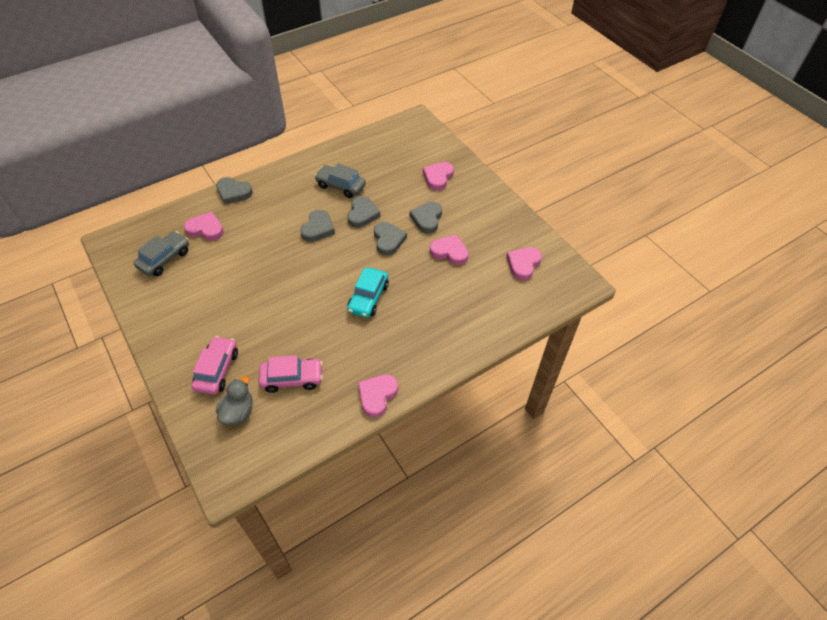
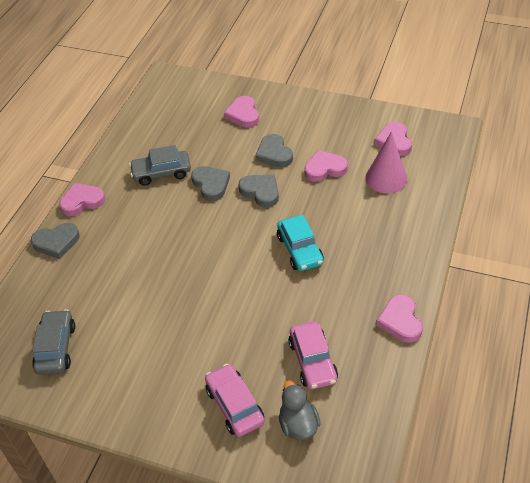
camera: 35 degrees left, 5 degrees down
pink heart [184,212,224,241] -> pink heart moved to [59,183,105,216]
pink car [259,355,323,393] -> pink car turned 120 degrees clockwise [289,321,338,389]
grey heart [300,210,335,242] -> none
none -> pink cone [365,132,407,193]

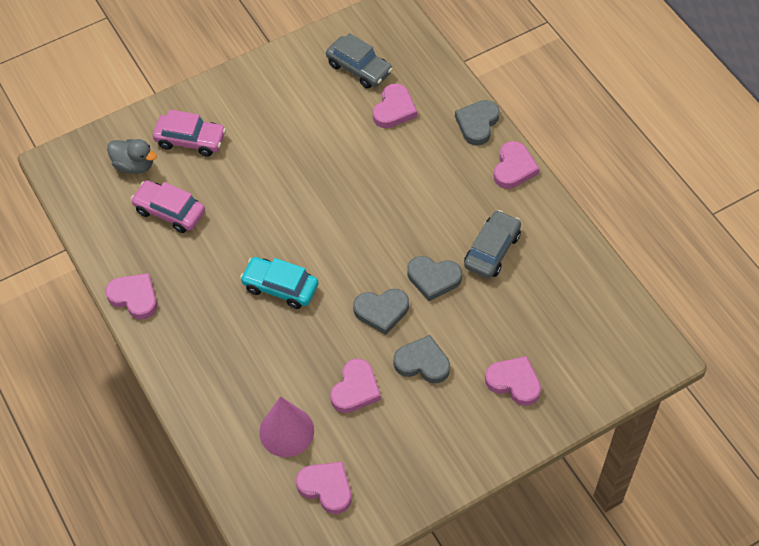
camera: 130 degrees right, 10 degrees up
none -> pink heart [373,83,417,128]

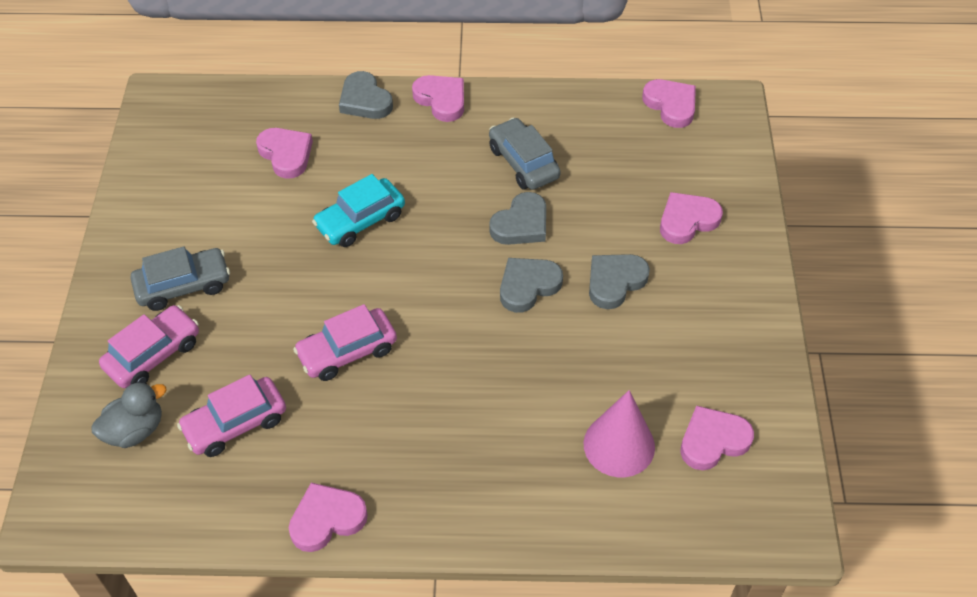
camera: 60 degrees left, 5 degrees down
turquoise car [240,257,318,309] -> turquoise car moved to [312,174,405,247]
grey car [326,33,393,89] -> grey car moved to [130,246,230,311]
pink heart [330,359,381,413] -> pink heart moved to [642,79,696,128]
grey heart [353,289,409,335] -> grey heart turned 150 degrees counterclockwise [500,258,563,313]
none -> pink car [293,304,397,381]

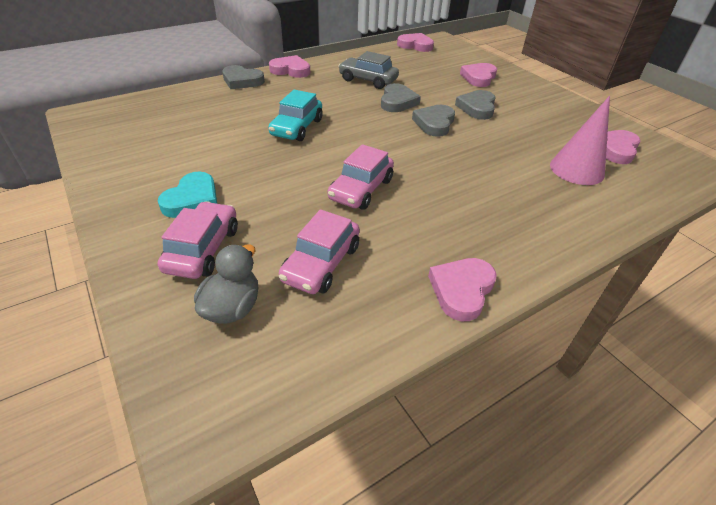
camera: 35 degrees left, 10 degrees down
grey car [130,246,230,311] -> turquoise heart [158,172,217,218]
pink heart [256,128,313,179] -> none

